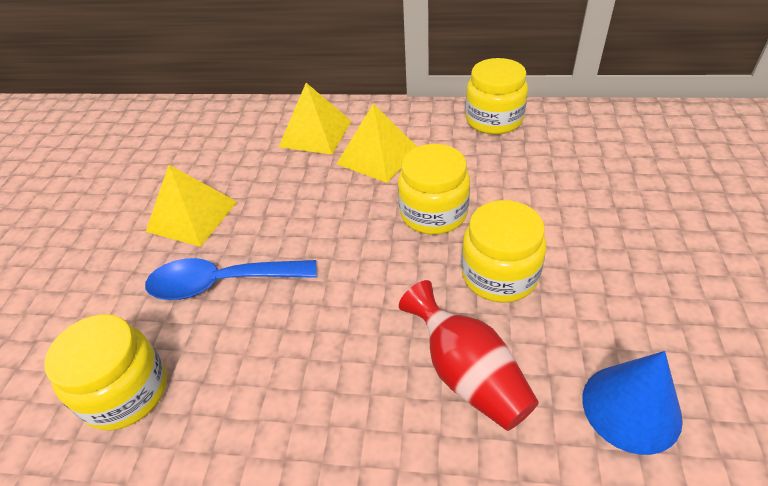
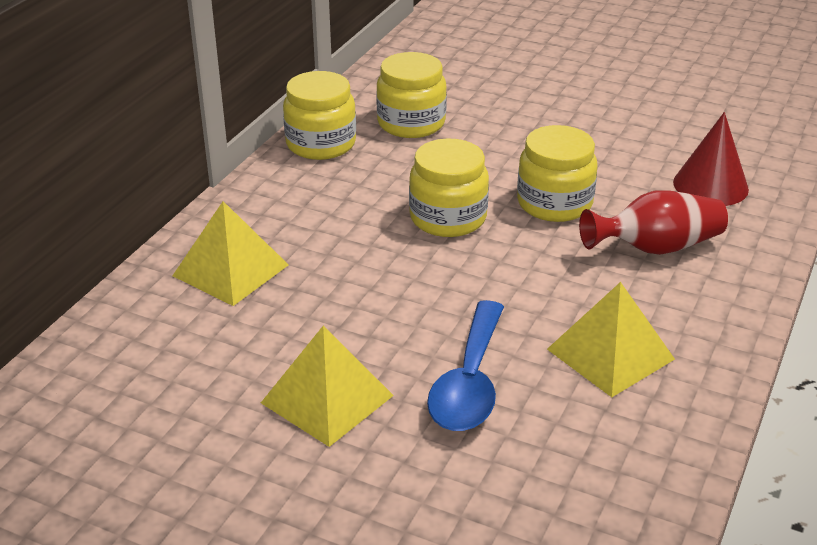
camera: 75 degrees left, 10 degrees down
yellow jar [44,314,167,430] -> yellow jar moved to [376,52,447,138]
yellow pyramid [337,104,417,183] -> yellow pyramid moved to [547,282,675,397]
blue cone [582,351,683,455] -> red cone [673,112,749,206]

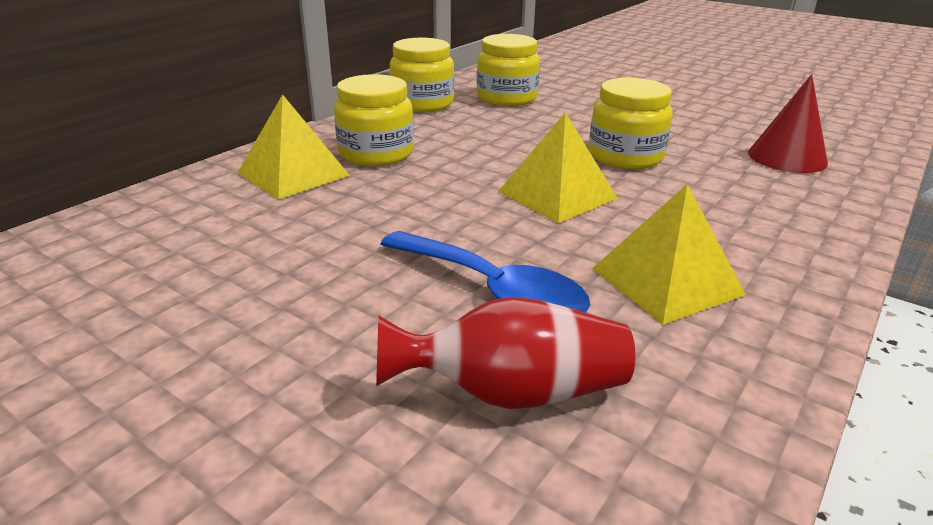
camera: 10 degrees right, 5 degrees down
yellow pyramid [261,326,394,447] -> yellow pyramid moved to [498,112,618,223]
yellow jar [409,138,489,237] -> yellow jar moved to [334,74,414,166]
blue spoon [427,300,504,431] -> blue spoon turned 75 degrees counterclockwise [381,231,590,313]
red vase [579,190,728,255] -> red vase moved to [376,297,635,409]

